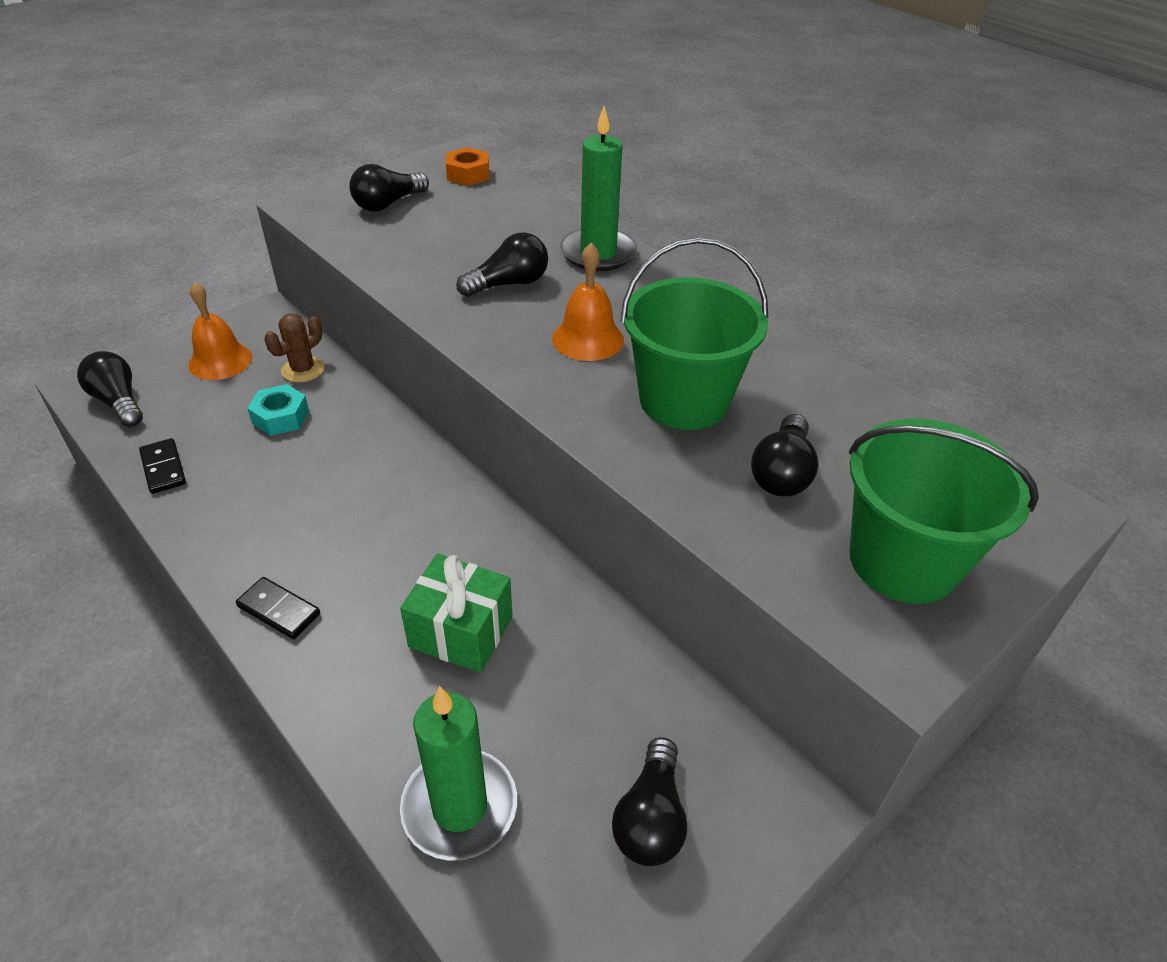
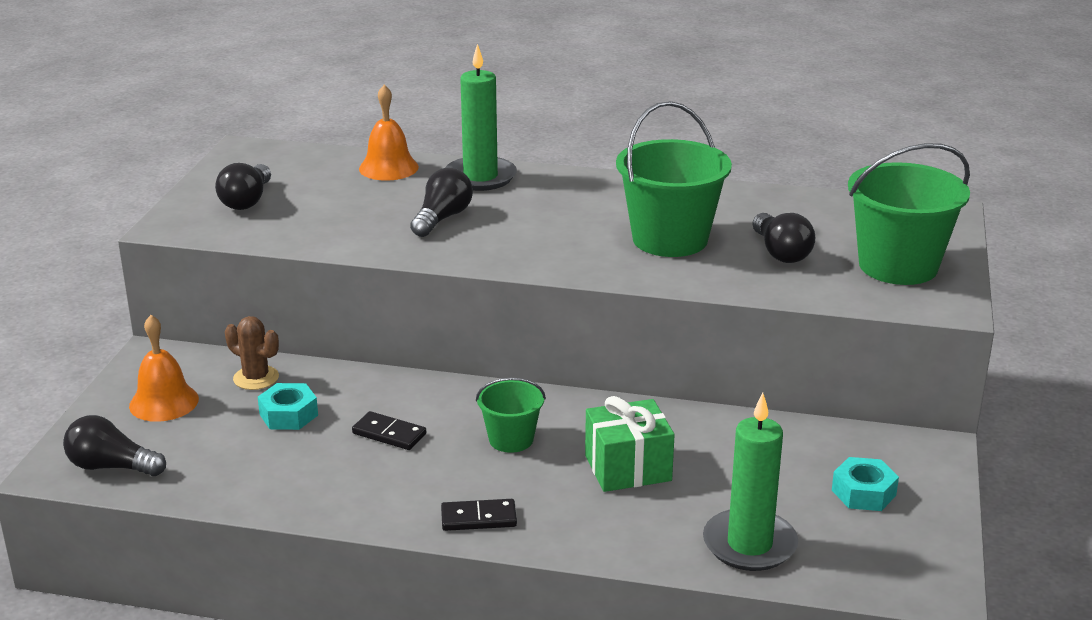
camera: 35 degrees left, 15 degrees down
black domino [139,438,186,494] -> black domino moved to [352,411,426,450]
brown cactus [264,313,324,382] -> brown cactus turned 60 degrees counterclockwise [225,316,279,390]
orange nut [446,147,489,186] -> none
orange bell [552,243,624,361] -> orange bell moved to [359,85,419,181]
black light bulb [612,737,687,866] -> turquoise nut [832,457,899,511]
none -> green bucket [476,378,546,453]

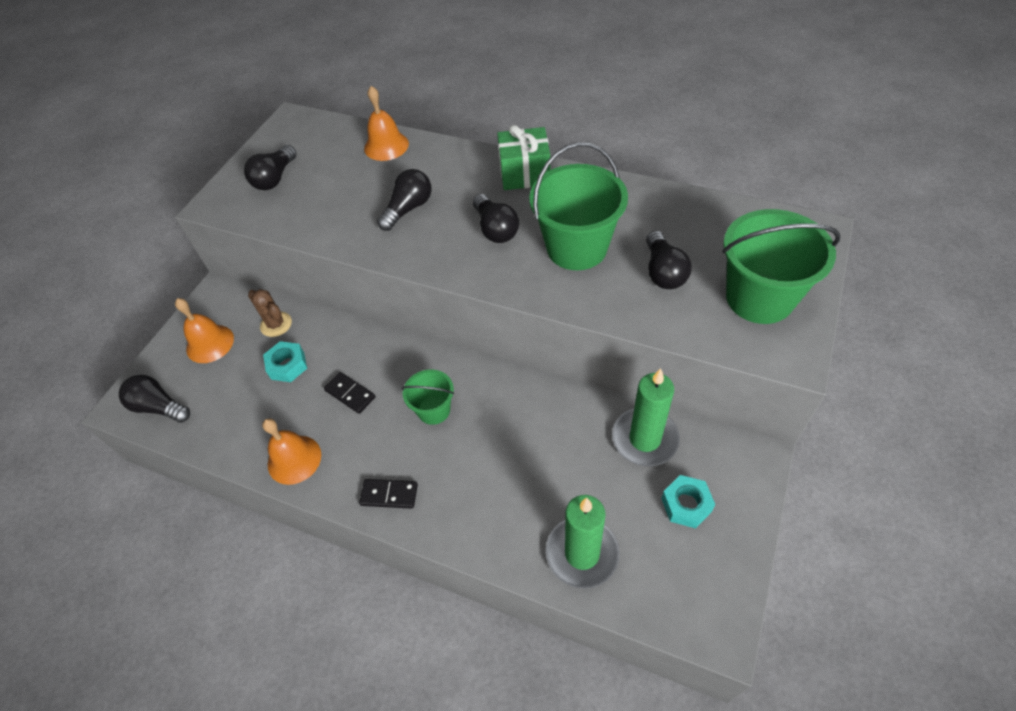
camera: 15 degrees right, 25 degrees up
green candle [445,44,517,191] -> green candle moved to [612,368,680,466]
green gift [585,396,675,492] -> green gift moved to [497,125,551,190]
none -> orange bell [262,418,321,485]
none -> black light bulb [473,194,519,243]

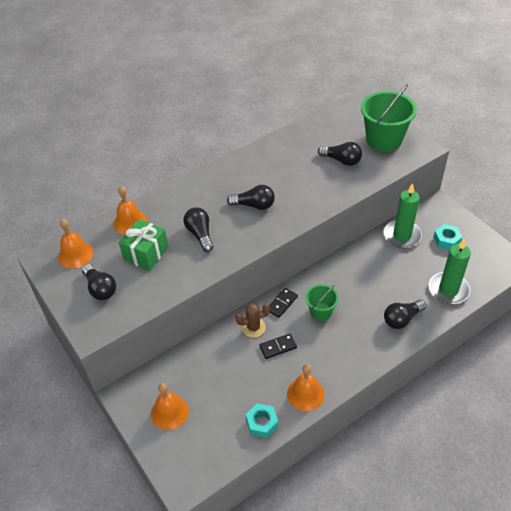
camera: 60 degrees left, 5 degrees down
black light bulb [119,375,190,423] -> black light bulb moved to [384,299,426,329]
brown cactus [248,289,292,337] -> brown cactus moved to [235,304,270,337]
turquoise nut [263,341,307,382] -> turquoise nut moved to [246,403,278,438]
black domino [359,479,418,509] -> black domino moved to [269,288,298,318]
green gift [497,125,551,190] -> green gift moved to [119,219,169,271]
green bucket [529,142,628,270] -> none
none -> orange bell [58,219,93,269]

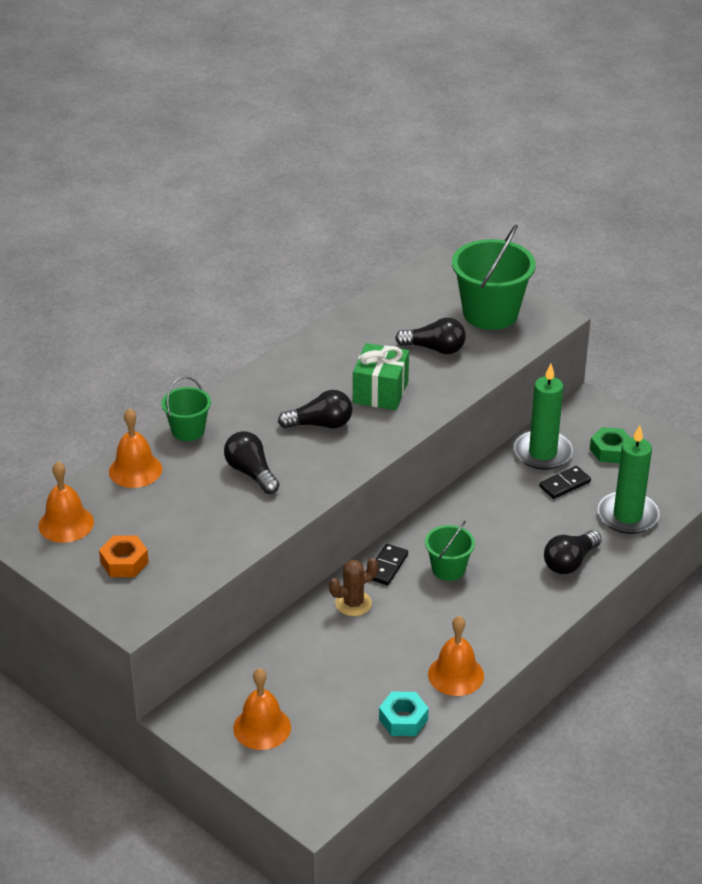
camera: 15 degrees left, 10 degrees down
black light bulb [82,264,116,300] -> orange nut [99,536,149,577]
green gift [119,219,169,271] -> green gift moved to [353,343,409,410]
black domino [259,334,297,359] -> black domino moved to [539,466,591,499]
turquoise nut [434,224,463,250] -> green nut [590,427,630,463]
none -> green bucket [161,376,211,441]

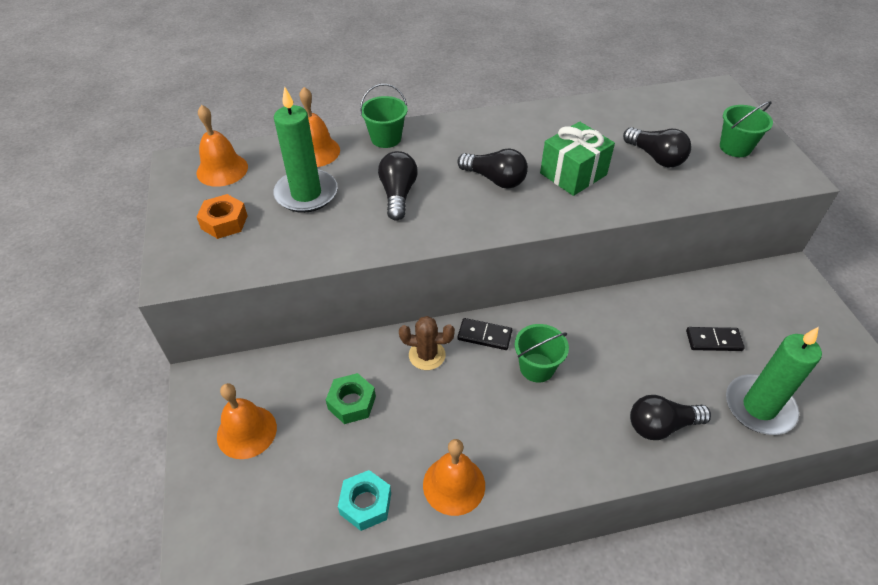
camera: 35 degrees right, 10 degrees up
black domino [372,544,408,585] -> black domino turned 45 degrees clockwise [458,318,512,350]
green bucket [452,225,536,330] -> green bucket [720,101,773,157], size x0.55
green candle [514,364,573,470] -> green candle moved to [273,87,337,213]
green nut [590,427,630,463] -> green nut moved to [326,373,376,424]

